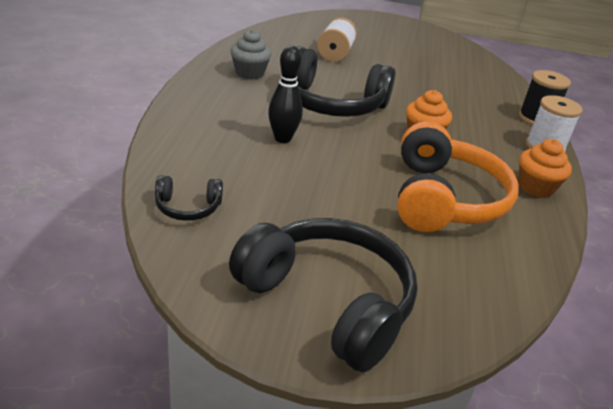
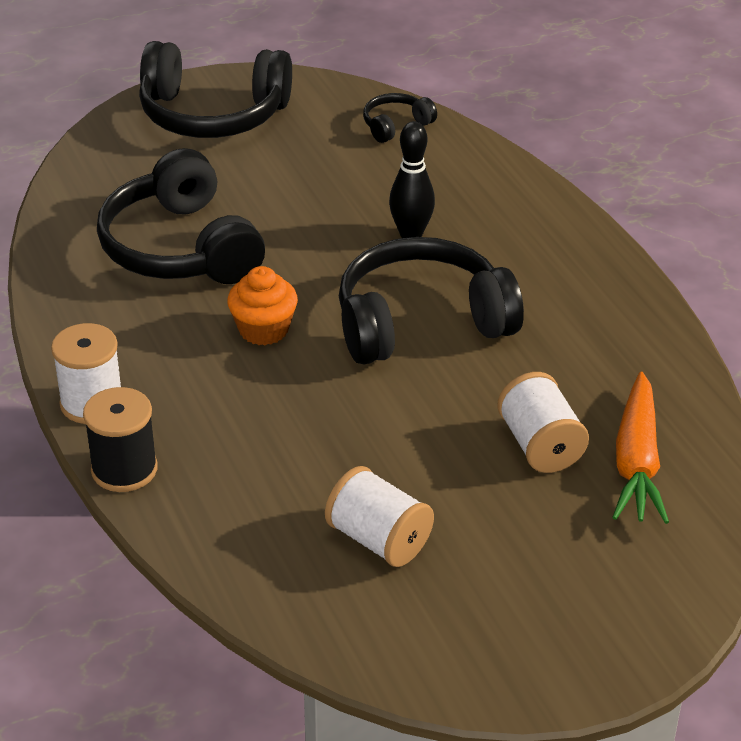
camera: 150 degrees right, 5 degrees up
grey cupcake [230,29,272,79] -> none
orange headphones [397,121,519,232] -> black headphones [97,148,265,284]
orange cupcake [519,139,572,198] -> none
none -> white spool [325,466,434,567]
none -> orange carrot [612,372,669,524]

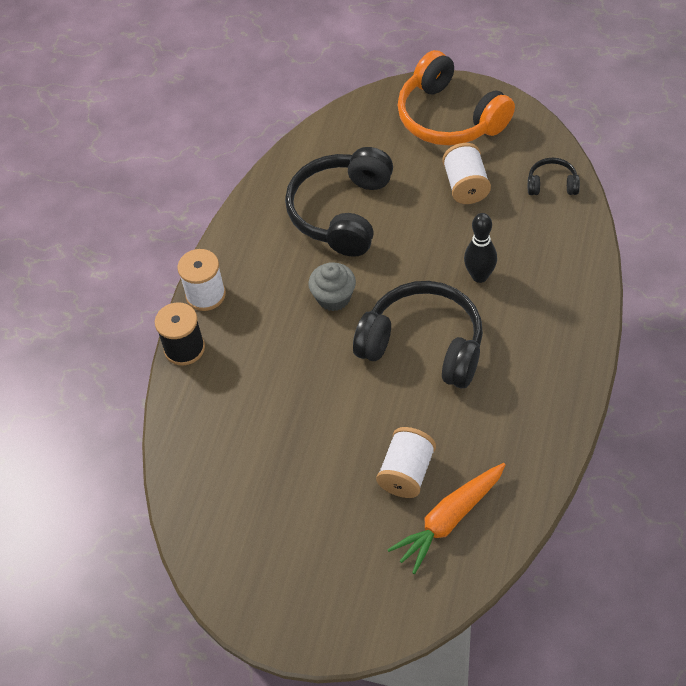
camera: 45 degrees right, 15 degrees up
black headphones [139,41,292,138] -> orange headphones [398,50,515,146]
orange cupcake [227,266,298,345] -> grey cupcake [308,262,356,311]
white spool [325,466,434,567] -> white spool moved to [443,143,491,204]

